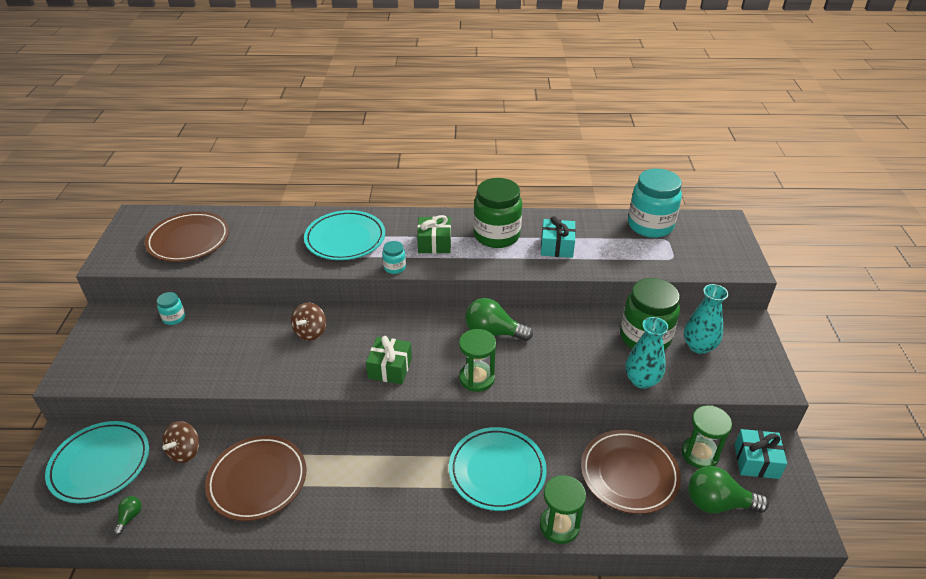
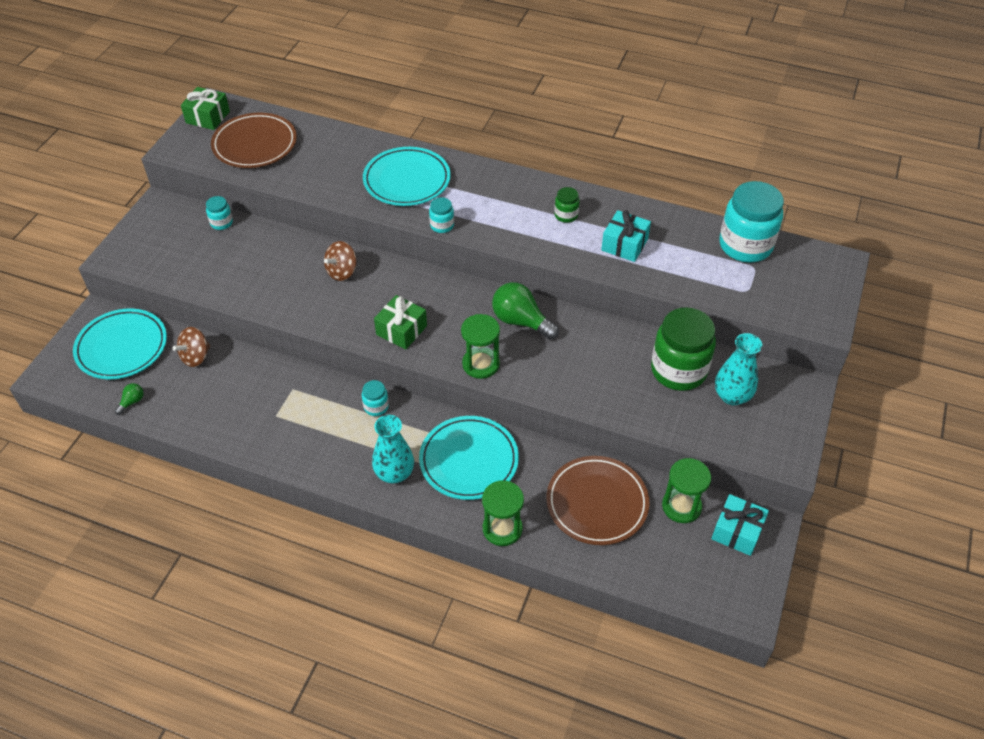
camera: 20 degrees right, 10 degrees up
brown plate [205,435,306,521] -> none
green gift [417,215,451,254] -> green gift moved to [181,87,230,130]
green jar [473,178,522,248] -> green jar [555,187,580,223], size x0.45
turquoise vase [625,317,668,389] -> turquoise vase moved to [372,415,414,484]
green light bulb [688,466,769,513] -> none
none -> turquoise jar [362,380,389,416]

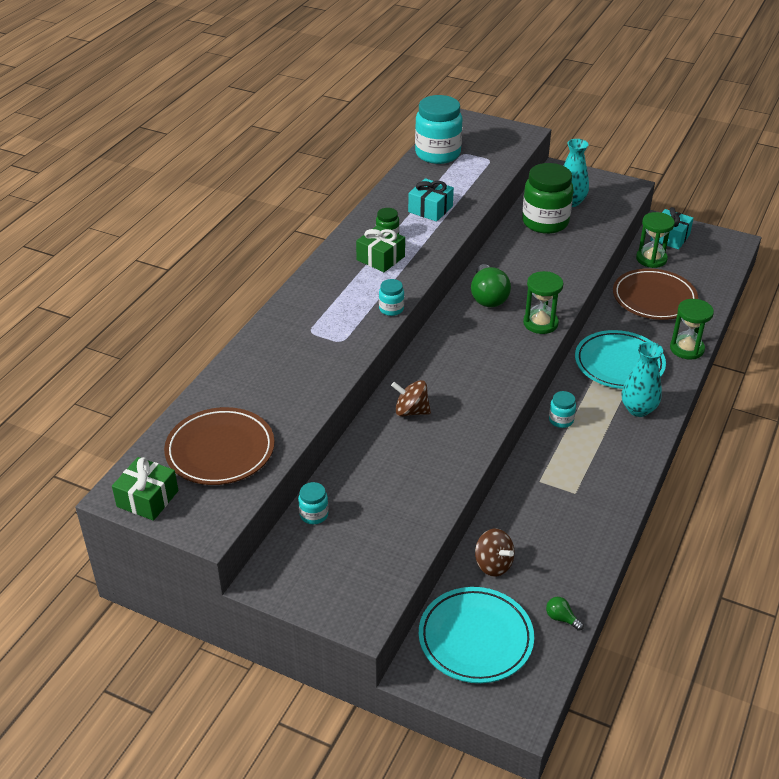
camera: 85 degrees left, 10 degrees down
brown spinning top [324,241,357,281] -> brown spinning top turned 150 degrees clockwise [391,380,431,417]
turquoise plate [363,147,451,206] -> none
green gift [374,295,427,350] -> green gift moved to [356,225,405,272]
green light bulb [492,282,559,340] -> green light bulb turned 45 degrees counterclockwise [471,264,511,307]

